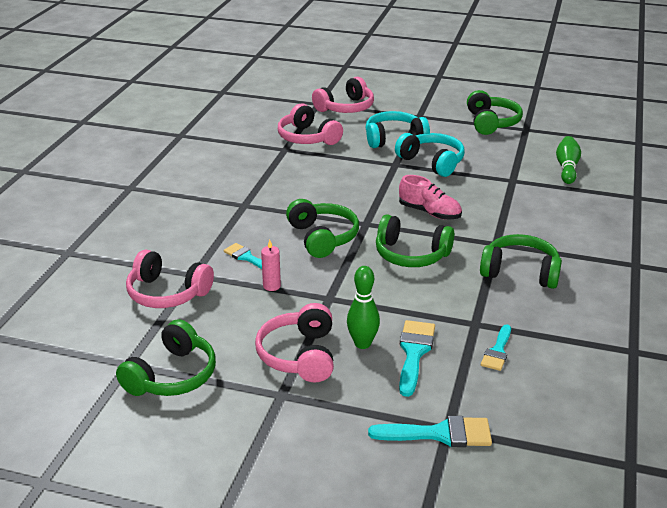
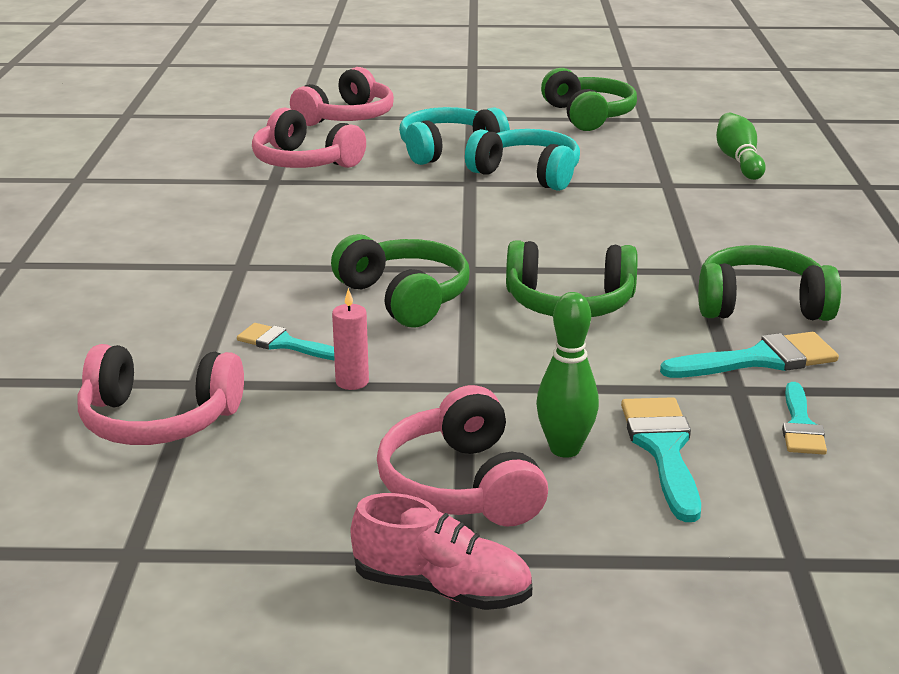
camera: 15 degrees left, 5 degrees down
green headphones [116,319,216,396] -> none
turquoise brush [368,416,492,447] -> turquoise brush moved to [660,332,839,378]
pink shoe [399,175,462,220] -> pink shoe moved to [351,493,532,610]

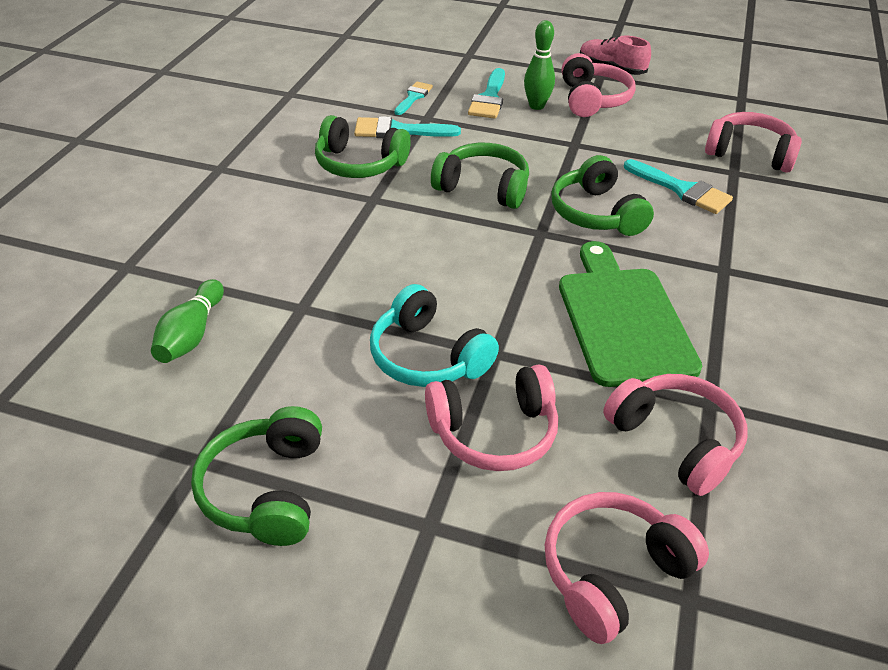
camera: 165 degrees left, 15 degrees up
turquoise brush [237,323,335,360] -> turquoise brush [624,159,733,214], size x1.52
pink candle [332,288,369,390] -> none
turquoise headphones [399,107,510,165] -> pink headphones [425,364,558,471]
none -> green cutting board [559,241,702,387]

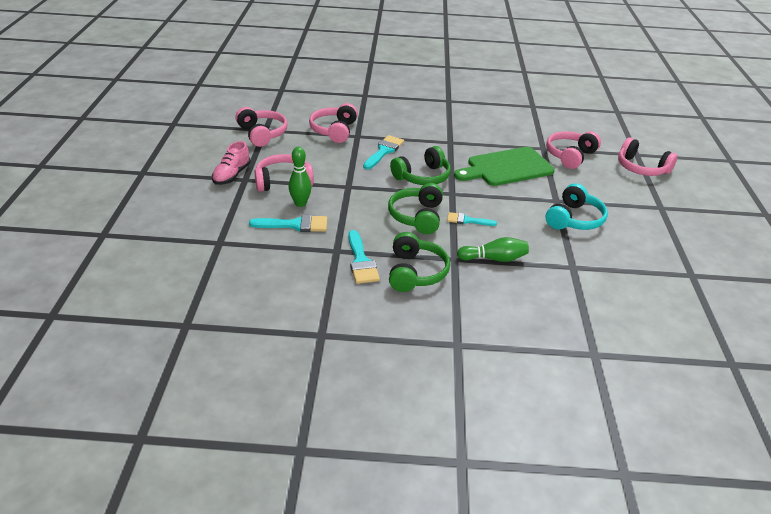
camera: 105 degrees left, 5 degrees down
green bowling pin [151,279,224,363] -> green bowling pin moved to [457,237,529,262]
green headphones [191,406,322,546] -> none
turquoise brush [394,82,433,115] -> turquoise brush moved to [447,212,497,226]
pink headphones [425,364,558,471] -> pink headphones moved to [235,107,287,147]

